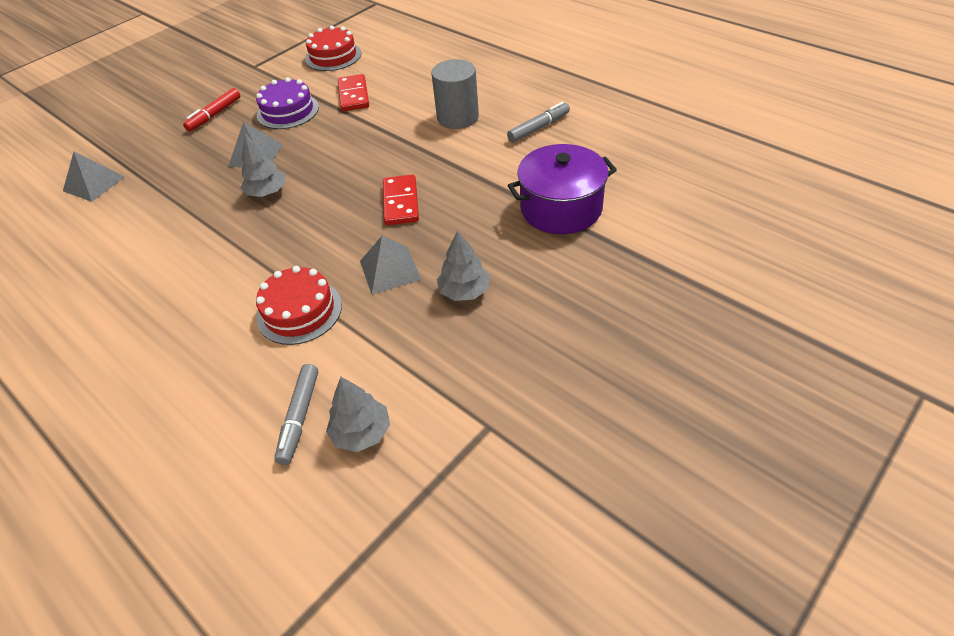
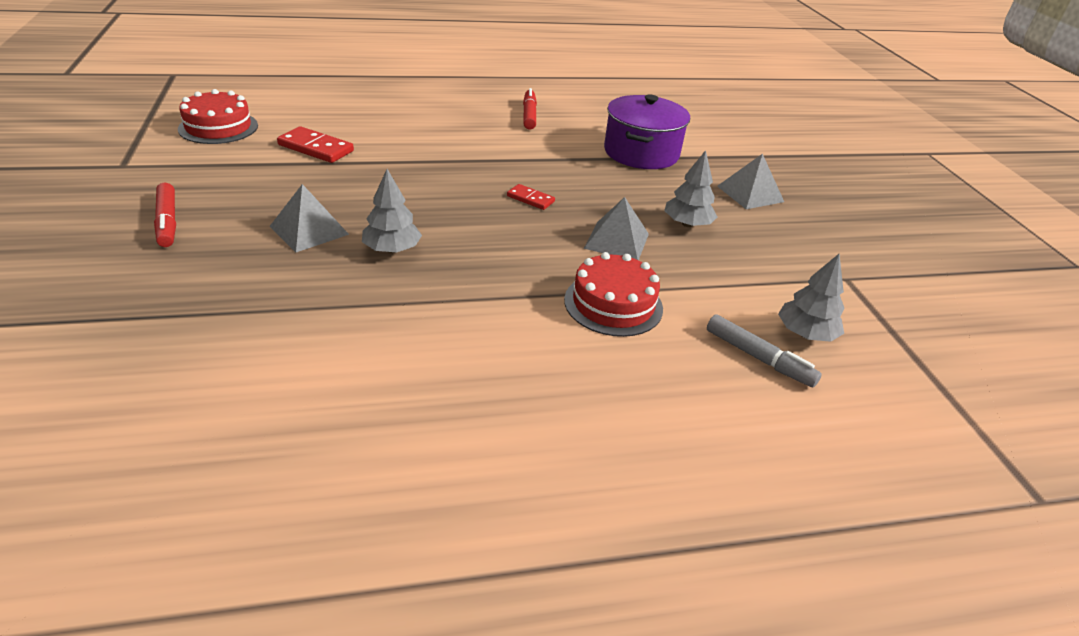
camera: 60 degrees left, 10 degrees down
grey pyramid [63,152,124,202] -> grey pyramid moved to [717,154,784,209]
purple cake [256,77,319,129] -> none
red domino [383,174,419,225] -> red domino [507,184,555,210], size x0.60
grey cylinder [431,59,479,129] -> none
grey marker [507,102,570,142] -> red marker [523,88,537,130]

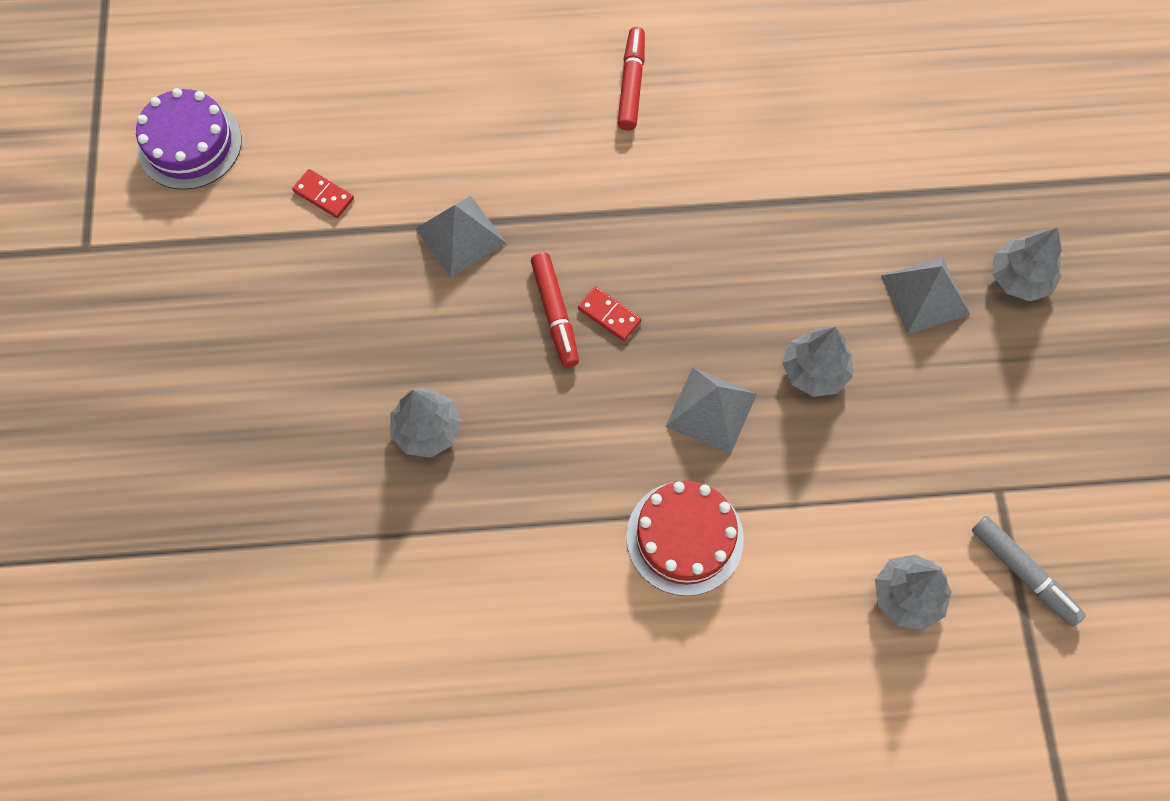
camera: 10 degrees right, 30 degrees up
red marker [154,183,176,247] -> red marker moved to [531,252,579,368]
red cake [178,89,258,144] -> purple cake [136,88,242,190]
grey pyramid [270,184,349,252] -> grey pyramid moved to [415,196,507,277]
red domino [277,126,354,163] -> red domino [292,169,354,218], size x0.60
purple pot [604,94,690,169] -> none
grey marker [707,314,822,388] -> grey marker moved to [972,516,1086,627]
none -> grey tree [992,227,1062,301]

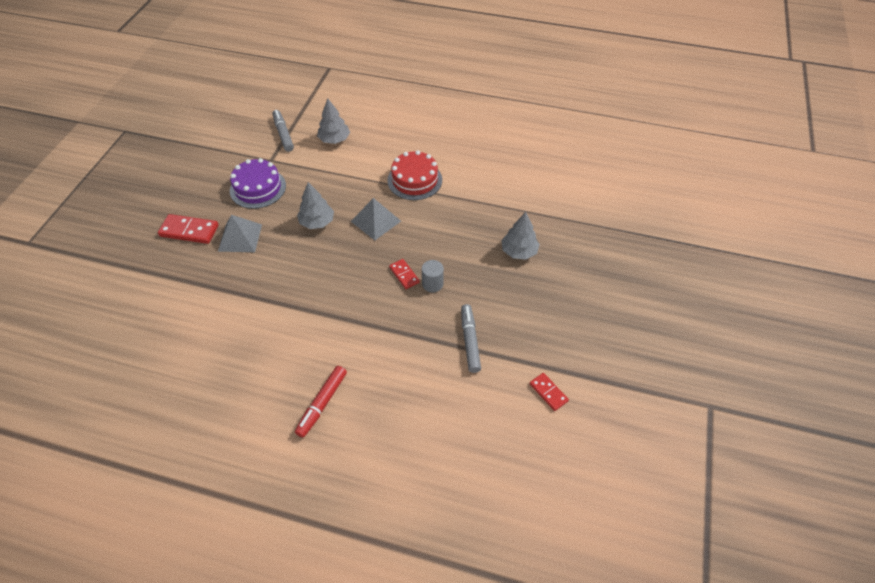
camera: 160 degrees left, 15 degrees down
purple cake [136,88,242,190] -> purple cake moved to [230,158,286,209]
grey pyramid [415,196,507,277] -> grey marker [461,304,481,373]
red marker [531,252,579,368] -> grey cylinder [422,260,444,292]
grey tree [992,227,1062,301] -> red domino [158,214,219,244]

